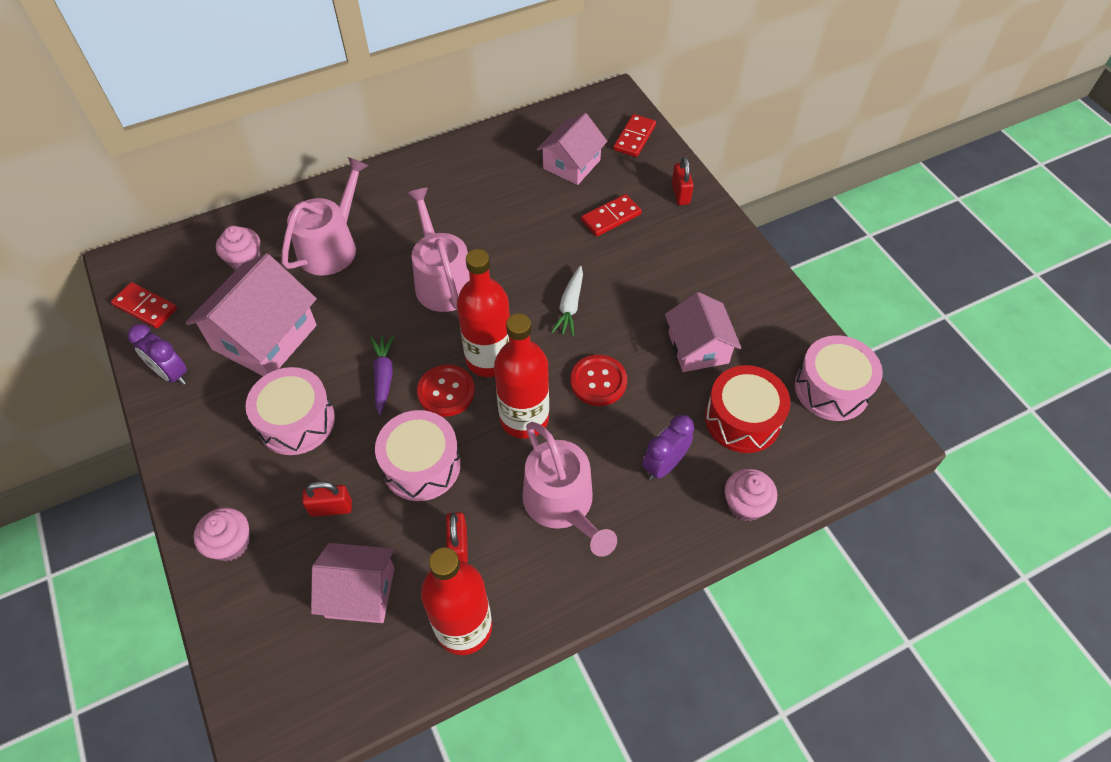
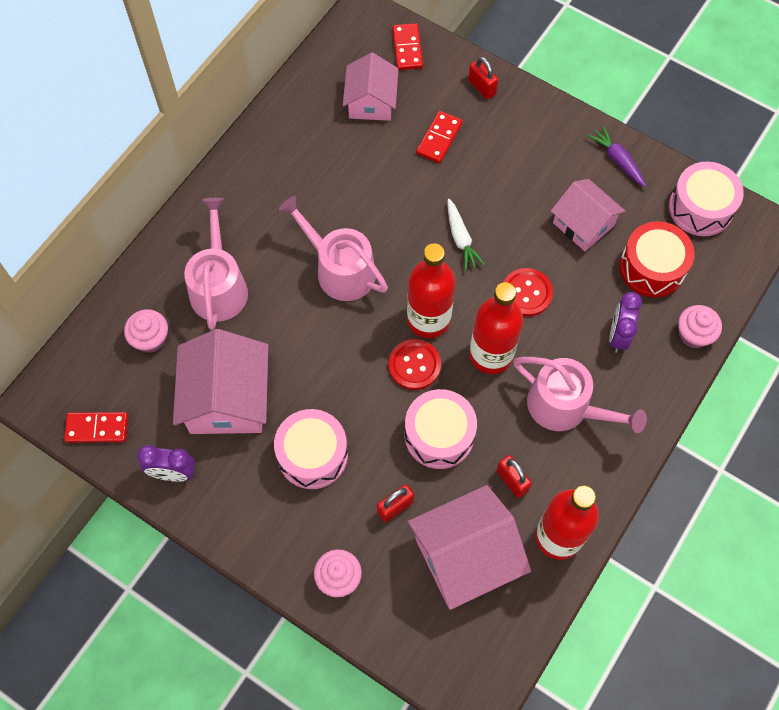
camera: 30 degrees left, 10 degrees up
pink house [311,543,395,623] -> pink house [408,485,531,610], size x1.53
purple carrot [371,335,394,415] -> purple carrot moved to [587,125,646,187]

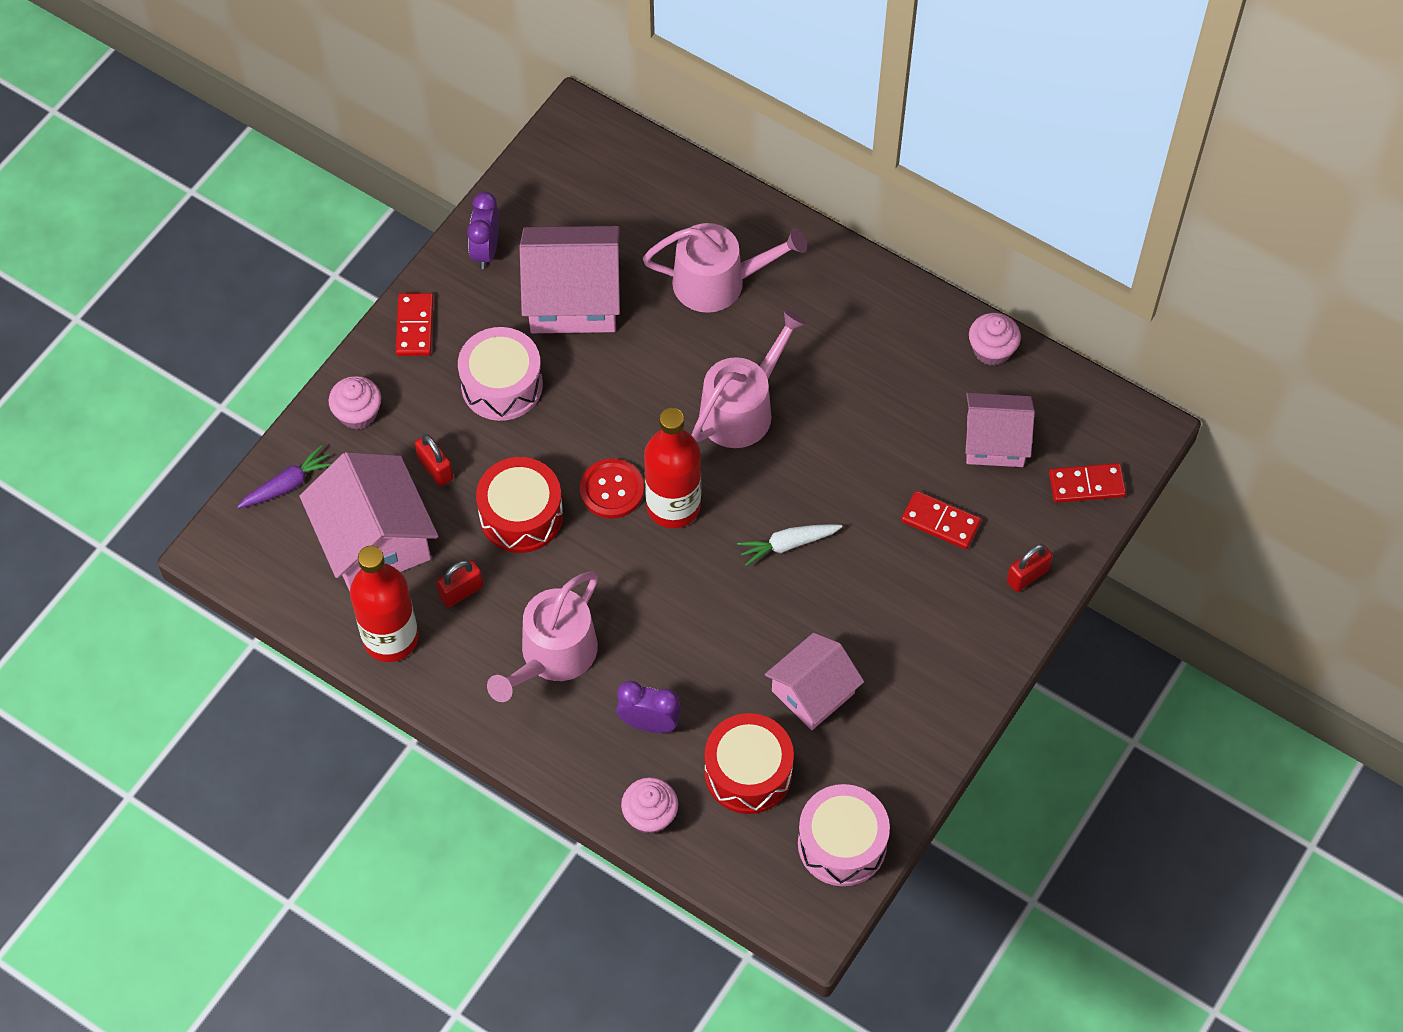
camera: 90 degrees right, 5 degrees down
red domino [64,412,128,443] -> red domino moved to [396,293,434,356]
pink cupcake [124,309,168,353] -> pink cupcake moved to [969,313,1021,366]
pink drum [405,389,477,469] -> red drum [476,457,563,553]
red bottle [469,282,523,374] -> none
red button [504,268,553,317] -> none
purple carrot [587,125,646,187] -> purple carrot moved to [237,445,332,508]

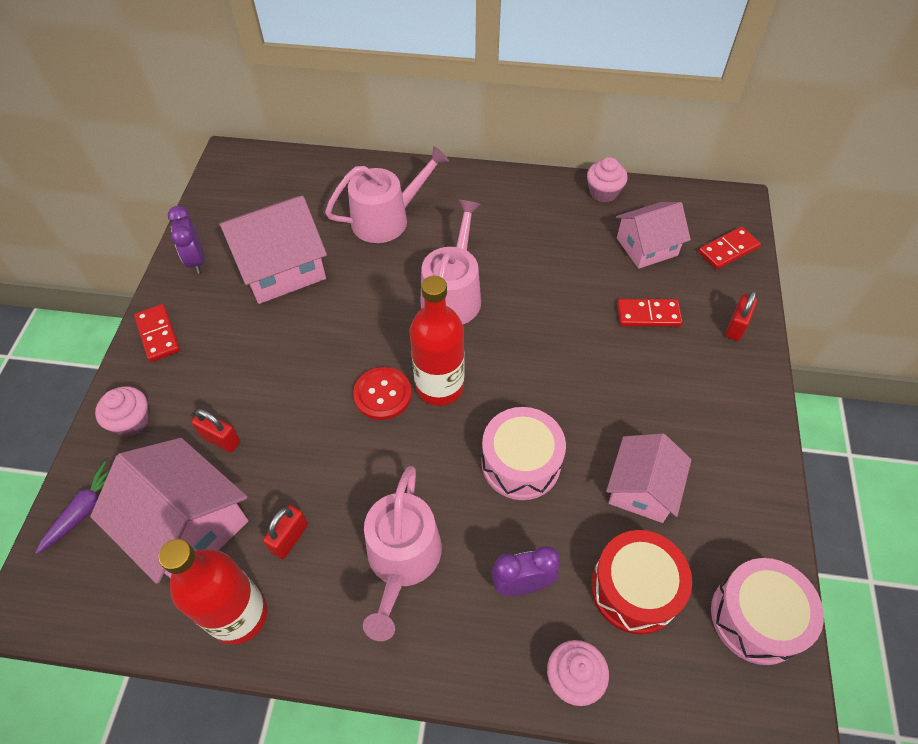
camera: 25 degrees left, 5 degrees down
pink drum [458,327,543,421] -> pink drum moved to [481,407,566,500]
red drum [476,457,563,553] -> none
white carrot [737,524,842,566] -> none

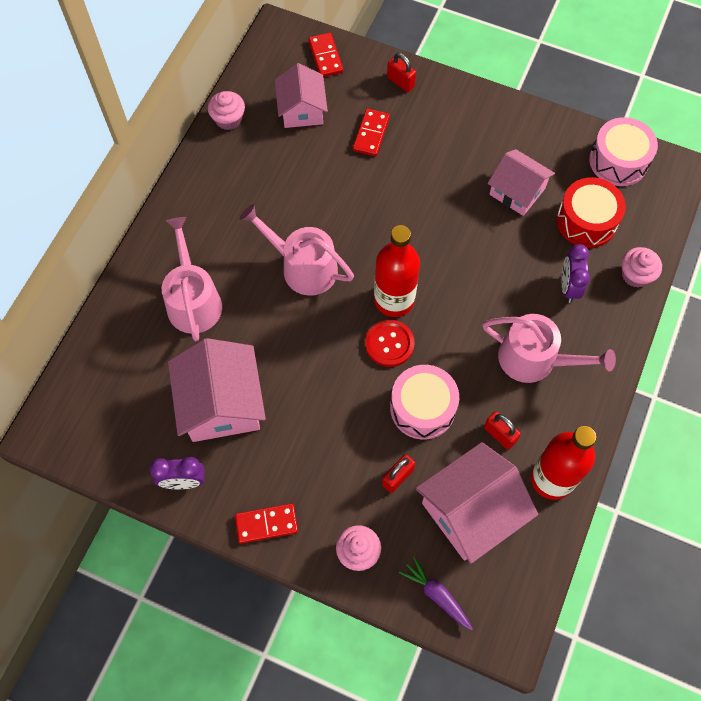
camera: 75 degrees left, 10 degrees up
pink drum [481,407,566,500] -> pink drum moved to [390,365,459,440]

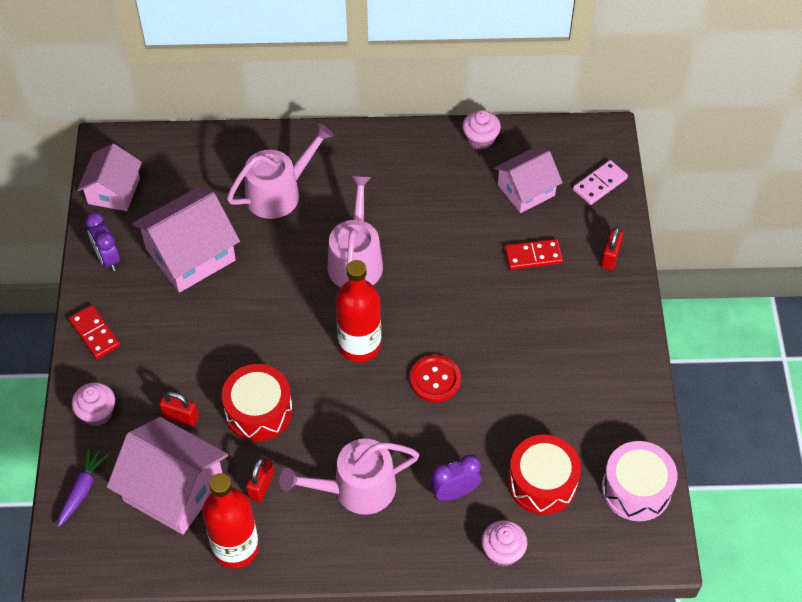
camera: 65 degrees right, 10 degrees down
red domino [308,33,343,77] -> pink domino [573,160,628,205]
red button [365,320,415,367] -> red button moved to [410,355,461,402]
pink drum [390,365,459,440] -> red drum [222,364,293,441]
pink watering can [483,314,616,383] -> pink watering can turned 75 degrees clockwise [279,439,419,515]
pink house [488,149,555,216] -> pink house moved to [77,144,142,211]

